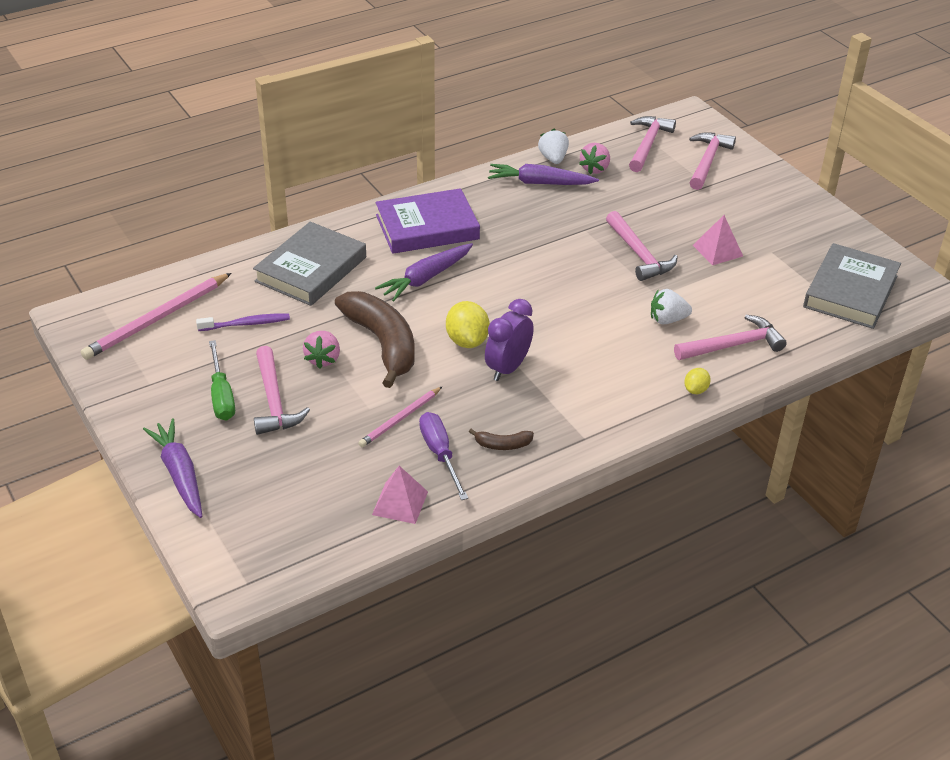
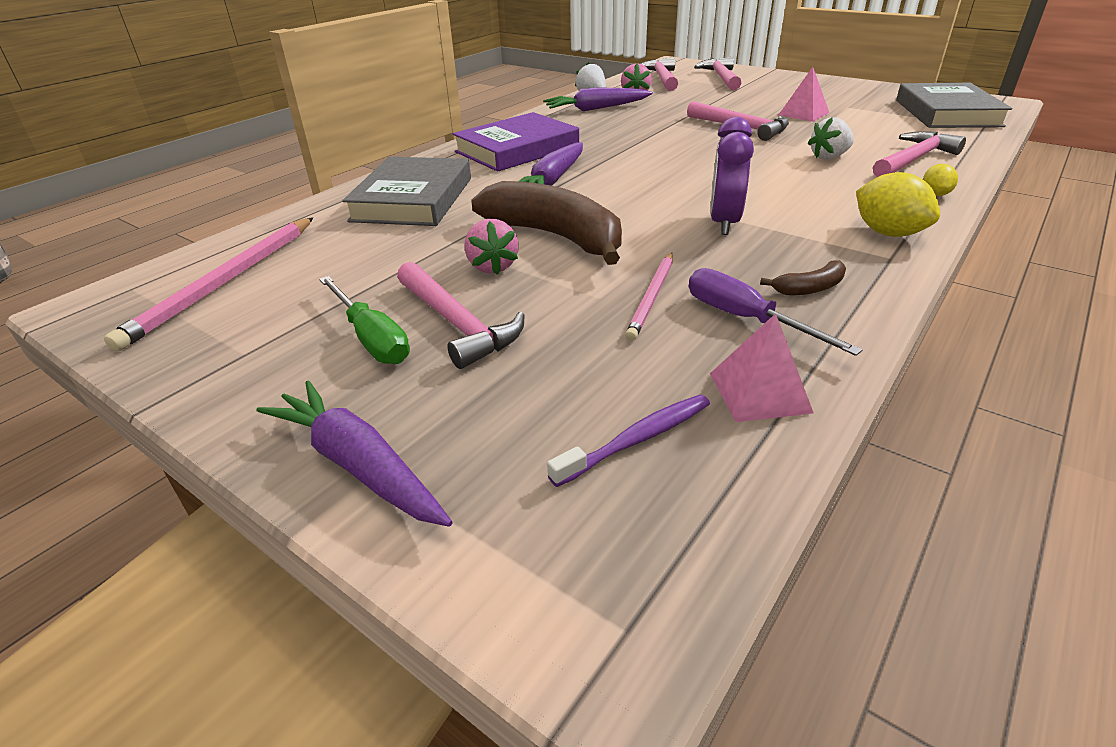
camera: 20 degrees left, 5 degrees down
purple toothbrush [196,313,290,331] -> purple toothbrush moved to [547,394,710,487]
yellow lemon [446,301,490,348] -> yellow lemon moved to [856,172,940,237]

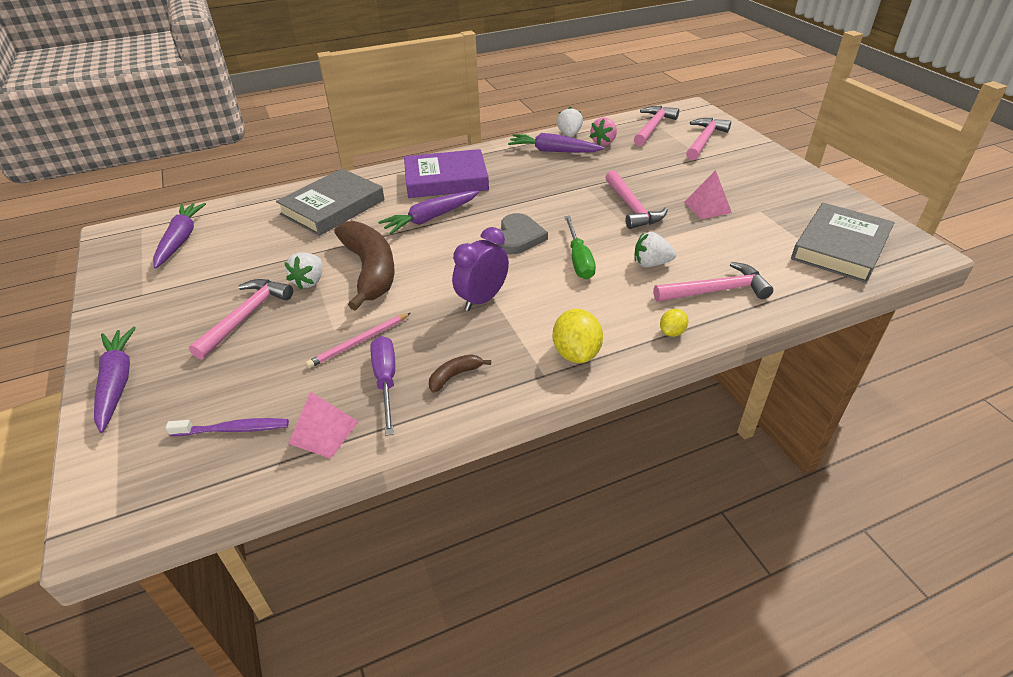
camera: 30 degrees right, 5 degrees up
pink pencil [104,217,313,351] -> purple carrot [153,203,206,269]
green screwdriver [319,276,410,364] -> green screwdriver moved to [564,216,596,279]
pink hammer [397,262,525,369] -> pink hammer turned 150 degrees counterclockwise [189,279,293,360]
pink strawberry [465,219,519,275] -> white strawberry [284,253,322,289]
brown banana [760,260,846,295] -> brown banana turned 135 degrees clockwise [429,354,491,393]
none -> grey heart [497,213,548,254]

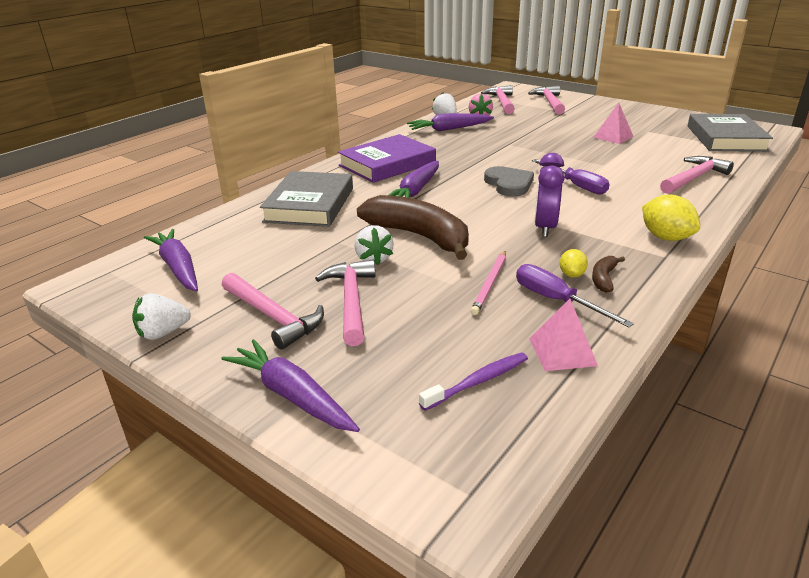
camera: 30 degrees left, 10 degrees down
green screwdriver [564,216,596,279] -> purple screwdriver [532,159,610,195]
pink hammer [605,170,668,229] -> pink hammer moved to [222,273,324,350]
white strawberry [634,232,676,267] -> white strawberry moved to [132,293,191,340]
yellow lemon [660,309,688,337] -> yellow lemon moved to [560,249,588,277]

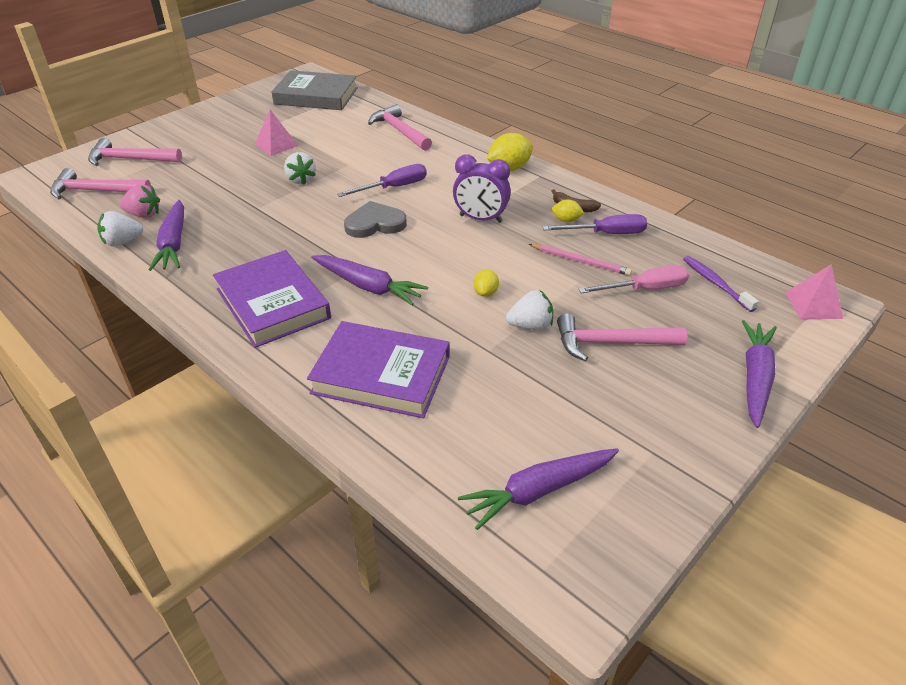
camera: 85 degrees left, 10 degrees up
white strawberry [132,293,191,340] -> white strawberry moved to [284,152,316,185]
pink hammer [222,273,324,350] -> none
purple carrot [222,339,360,432] -> purple carrot turned 150 degrees clockwise [742,320,777,428]
grey book [260,171,353,227] -> purple book [307,321,450,418]
brown banana [357,195,469,260] -> yellow lemon [474,269,499,297]
purple screwdriver [516,264,634,327] -> purple screwdriver turned 150 degrees counterclockwise [543,214,647,234]
pink pyramid [529,299,598,371] -> pink pyramid moved to [785,264,843,319]
none -> pink screwdriver [578,265,689,293]

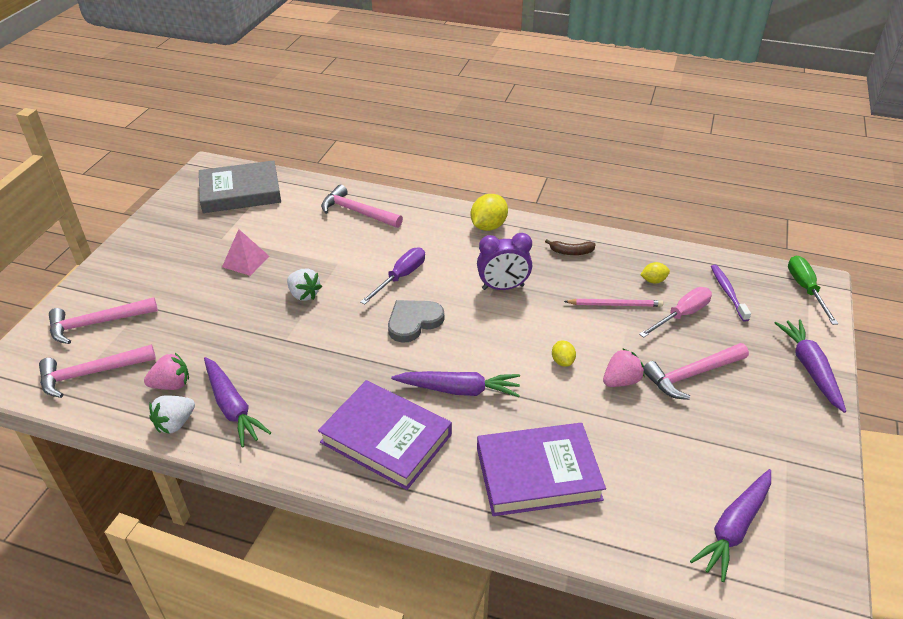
camera: 25 degrees left, 0 degrees up
white strawberry [506,290,553,330] -> pink strawberry [603,348,644,387]
purple screwdriver [543,214,647,234] -> none
yellow lemon [551,199,583,222] -> yellow lemon moved to [640,262,670,283]
purple toothbrush [683,256,759,312] -> purple toothbrush turned 45 degrees clockwise [711,265,751,322]
pink pyramid [785,264,843,319] -> green screwdriver [788,256,838,325]

